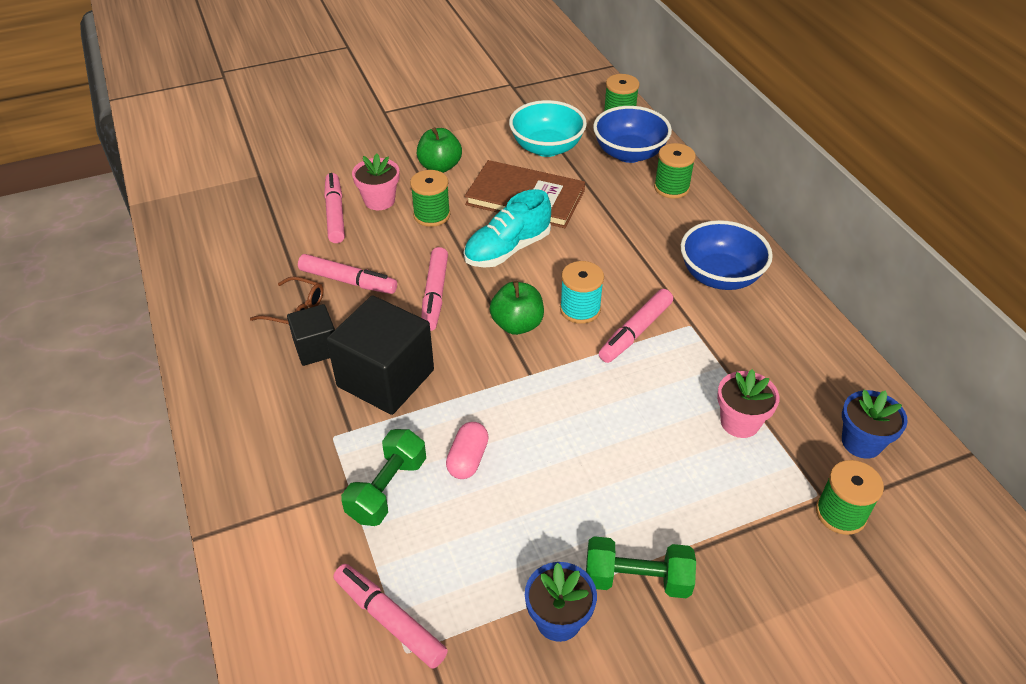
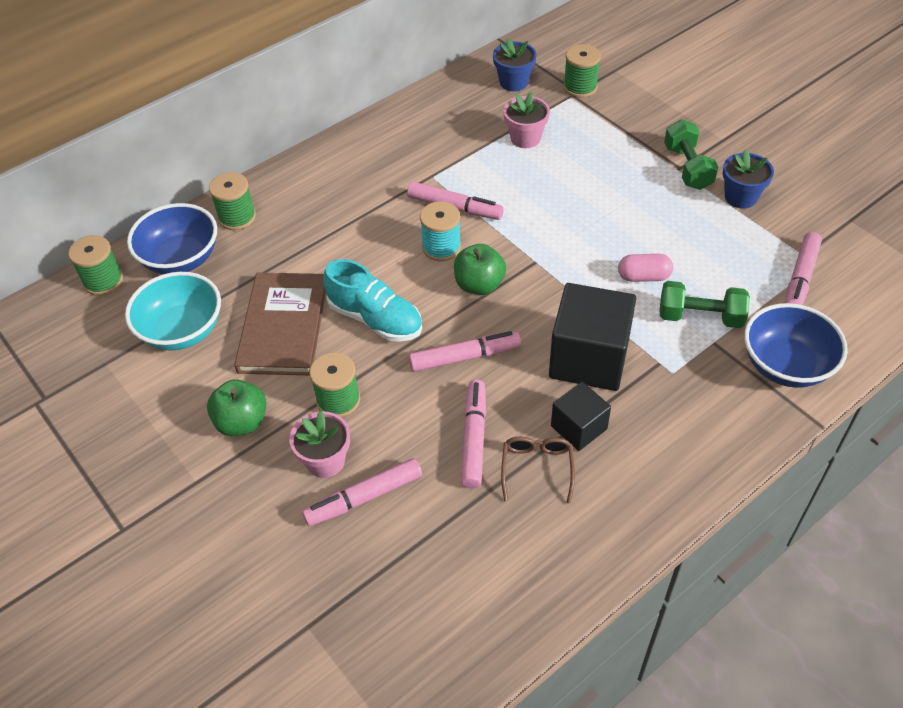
camera: 105 degrees left, 5 degrees up
blue bowl [681,220,773,290] -> blue bowl moved to [744,303,848,388]

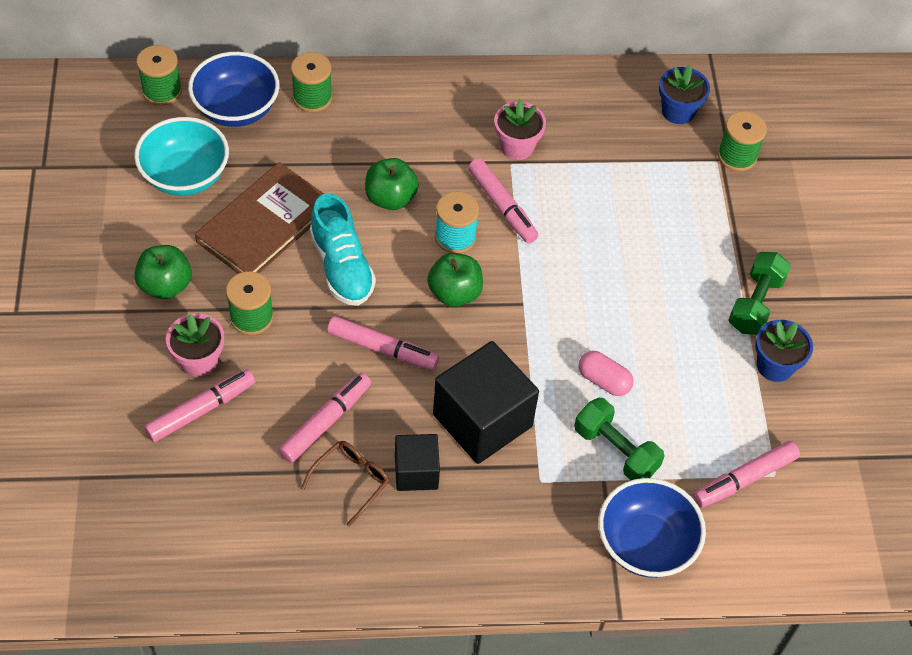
camera: 30 degrees right, 5 degrees up
pink marker [302,458,422,526] -> pink marker turned 135 degrees clockwise [144,369,255,442]
pink flower pot [503,92,550,148] -> pink flower pot moved to [494,100,546,160]
none -> green apple [365,158,419,210]

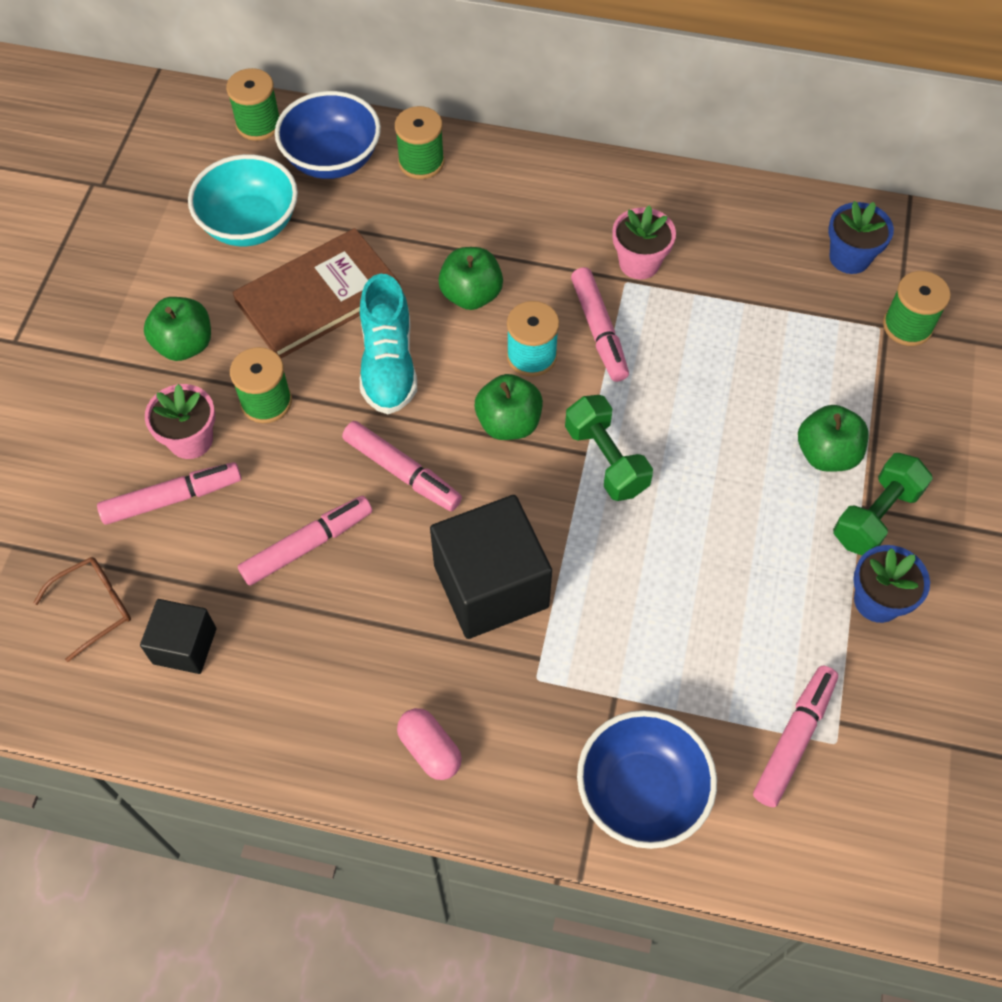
camera: 20 degrees right, 5 degrees up
brown glasses [301,441,389,527] -> brown glasses moved to [33,557,131,662]
black cube [395,434,440,491] -> black cube moved to [140,599,216,674]
green dumbbell [574,398,664,480] -> green dumbbell moved to [565,395,653,501]
pink capsule [579,351,634,396] -> pink capsule moved to [397,708,462,780]
pink marker [693,441,800,508] -> pink marker turned 135 degrees clockwise [753,666,838,807]
none -> green apple [798,405,869,472]

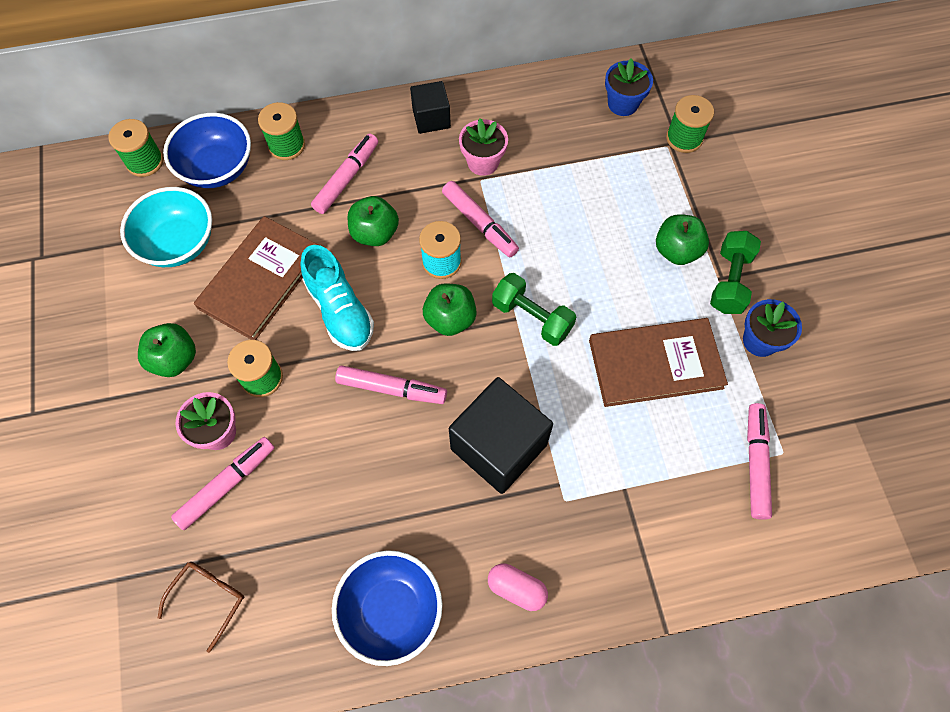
camera: 25 degrees left, 5 degrees up
black cube [140,599,216,674] -> black cube moved to [410,81,451,134]
pink marker [238,496,372,586] -> pink marker moved to [311,134,378,214]
blue bowl [577,710,717,849] -> blue bowl moved to [332,550,443,666]
none -> brown book [589,318,728,407]

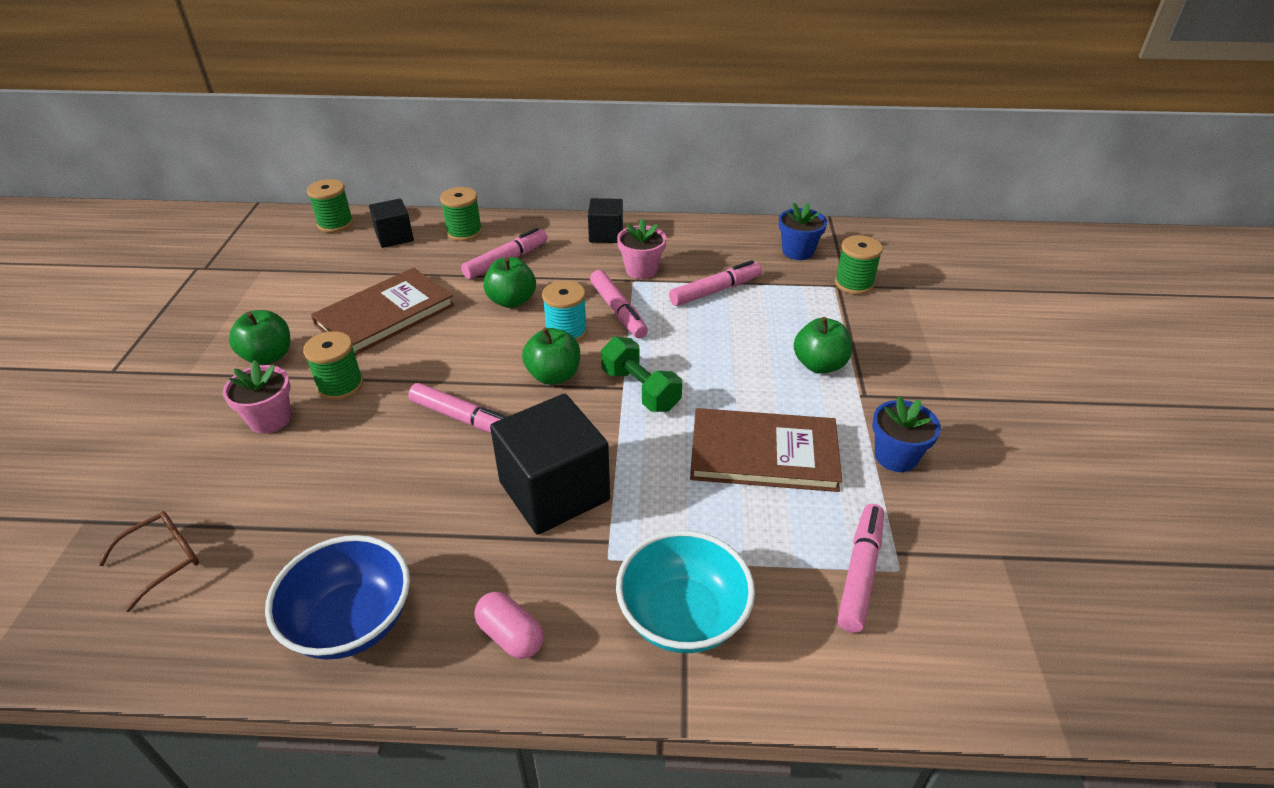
camera: 15 degrees right, 25 degrees down
turquoise bowl [120,187,212,267] -> turquoise bowl moved to [616,530,755,653]
blue bowl [163,113,251,188] -> black cube [369,199,414,248]
pink marker [171,437,275,530] -> pink marker moved to [669,260,761,306]
turquoise shoe [300,245,374,351] -> none
green dumbbell [710,231,761,314] -> none

